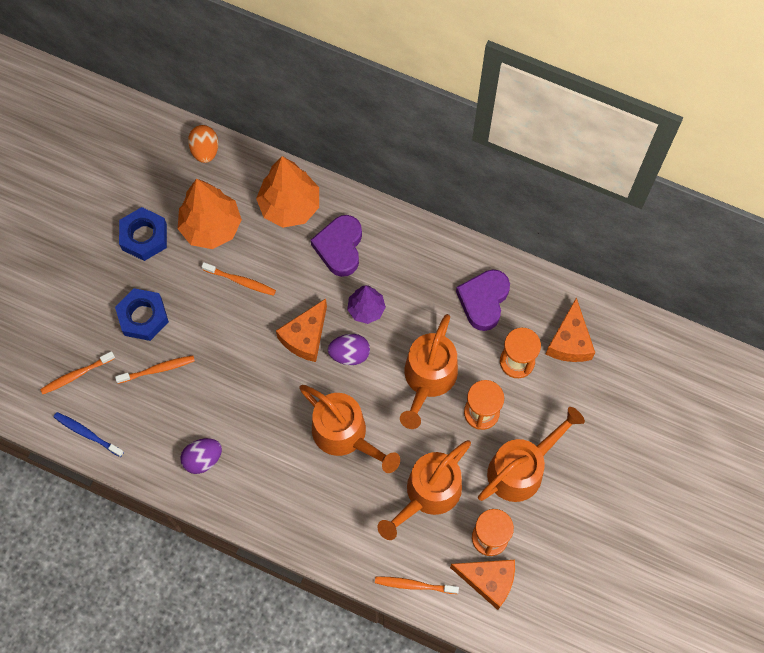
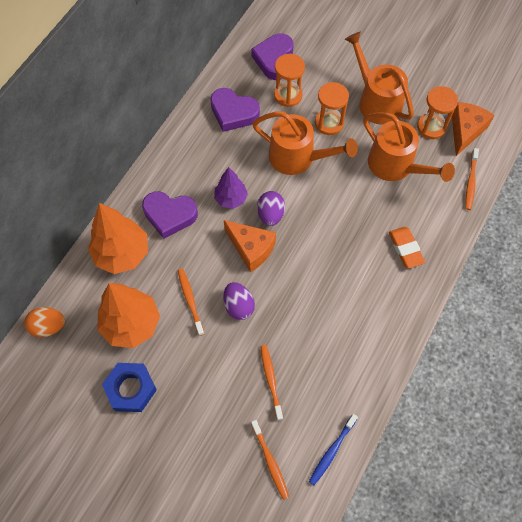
camera: 85 degrees left, 5 degrees down
blue nut [115,288,169,341] -> none
purple egg [180,438,222,474] -> purple egg moved to [223,282,255,320]
orange toothbrush [201,262,276,296] -> orange toothbrush turned 45 degrees counterclockwise [178,269,204,336]
orange watering can [299,385,400,473] -> none
orange cheese [546,297,595,362] -> purple heart [251,33,294,80]
none -> orange eraser [389,227,425,268]

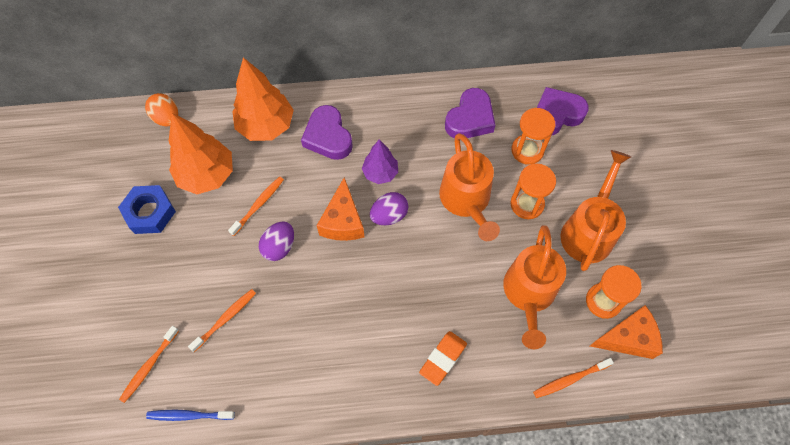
camera: 55 degrees right, 0 degrees up
purple heart [210,88,260,132] -> purple heart turned 135 degrees counterclockwise [445,88,495,138]

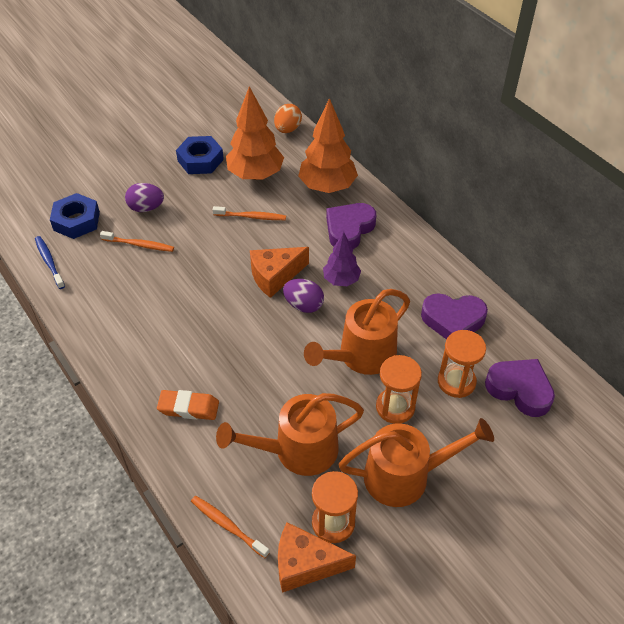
camera: 60 degrees right, 15 degrees down
orange toothbrush [119,326,179,403] -> blue nut [50,193,100,239]
purple egg [259,222,294,261] -> purple egg moved to [125,183,164,212]
orange cheese [590,305,663,359] -> orange cheese turned 135 degrees clockwise [278,522,356,593]

